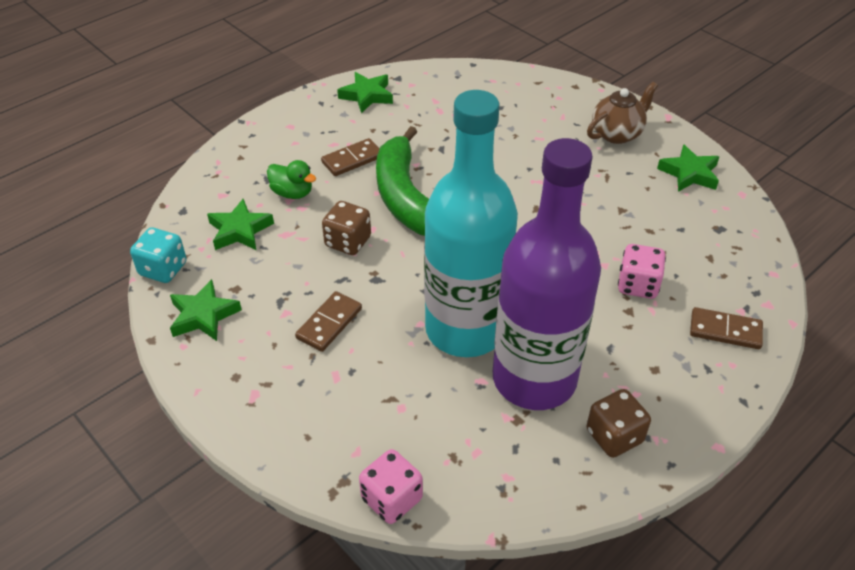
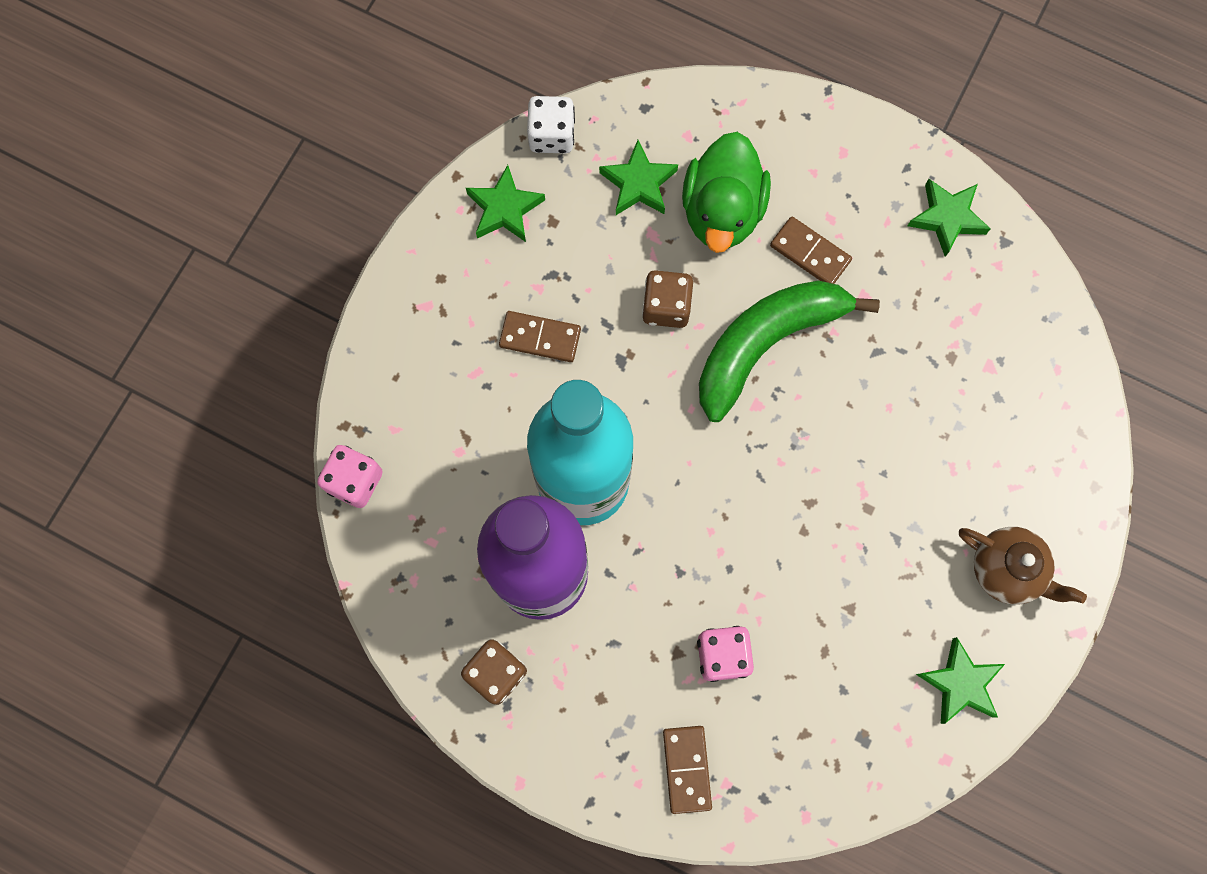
camera: 70 degrees right, 30 degrees up
turquoise dice [130,227,187,283] -> white dice [527,96,575,153]
green duck [267,160,316,199] -> green duck [682,132,771,253], size x1.84

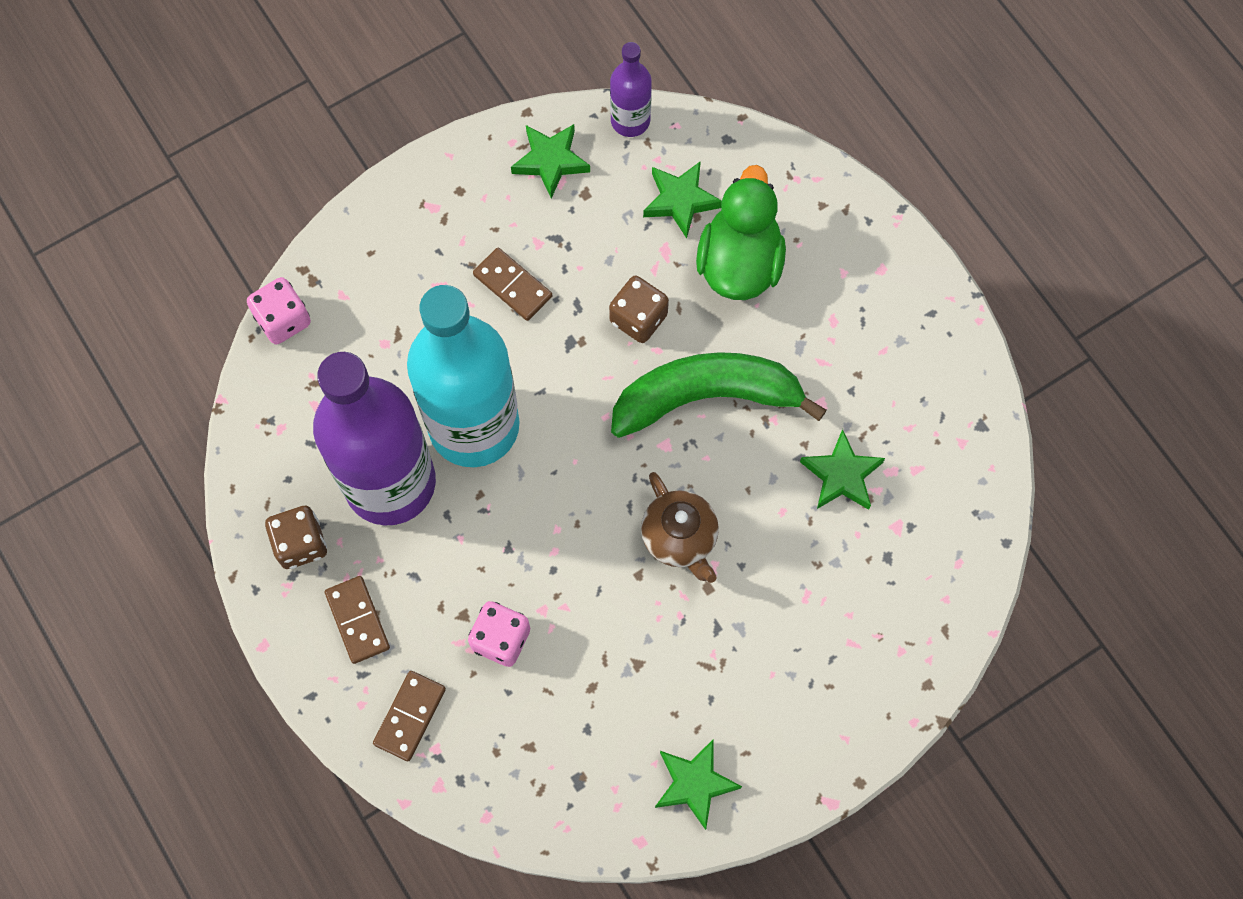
camera: 30 degrees right, 5 degrees down
white dice [527,96,575,153] -> purple bottle [610,42,652,137]
green duck [682,132,771,253] -> green duck turned 150 degrees clockwise [696,165,786,300]
brown domino [770,217,852,284] -> brown domino moved to [325,576,390,664]
green star [908,179,990,257] -> green star moved to [800,429,885,510]
brown teapot [959,527,1087,604] -> brown teapot moved to [641,472,719,583]

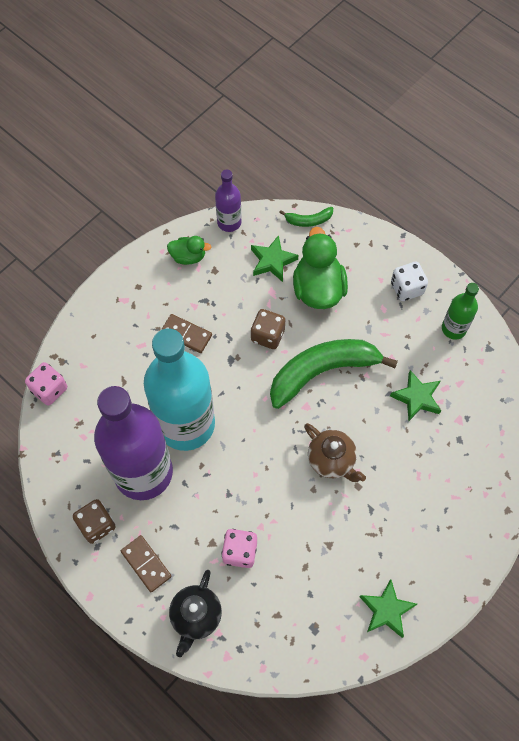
camera: 15 degrees left, 5 degrees down
brown domino [373,671,446,761] -> black teapot [169,570,222,657]
green star [511,124,590,199] -> green duck [167,236,211,265]
none -> green banana [279,207,333,227]
none -> white dice [391,262,428,301]
none -> green bottle [442,283,479,340]

